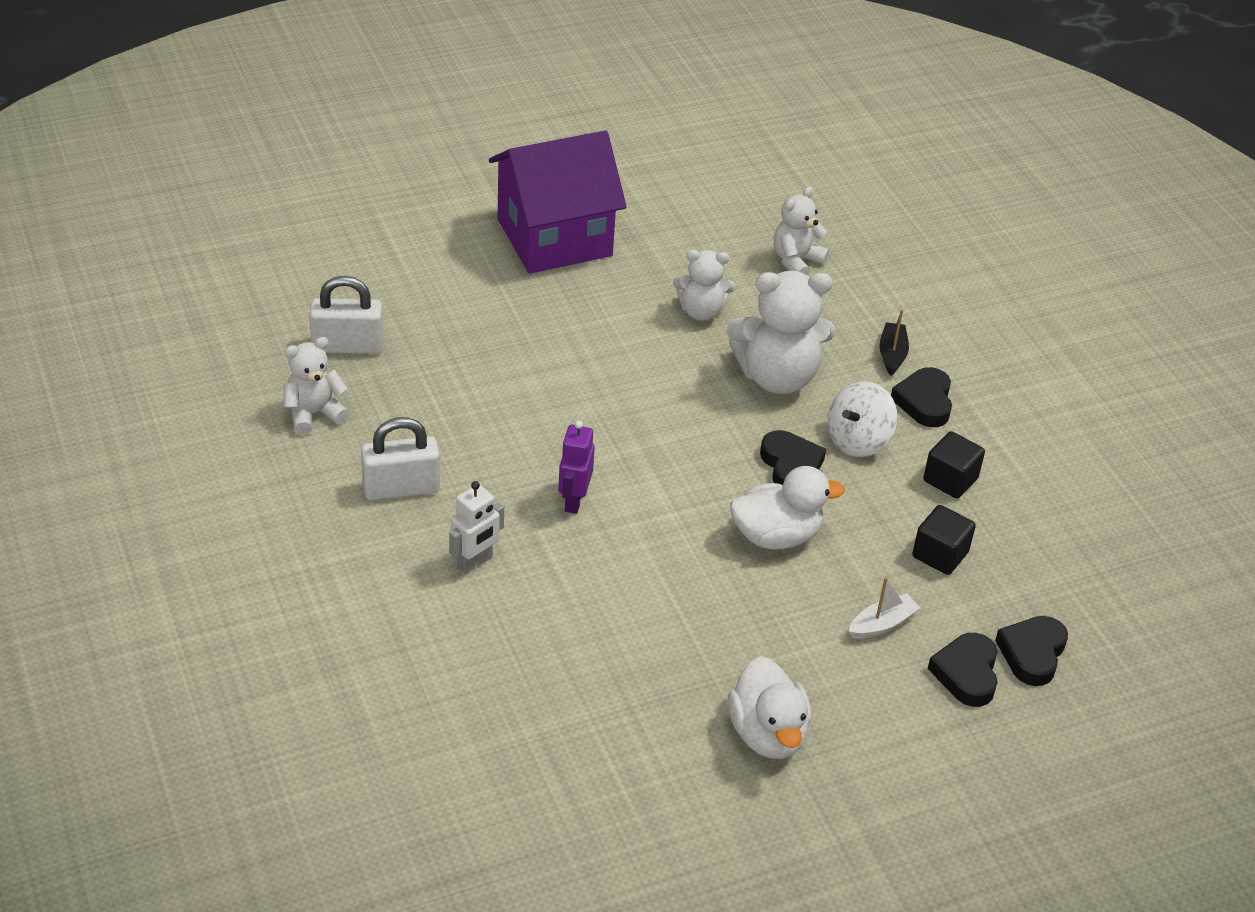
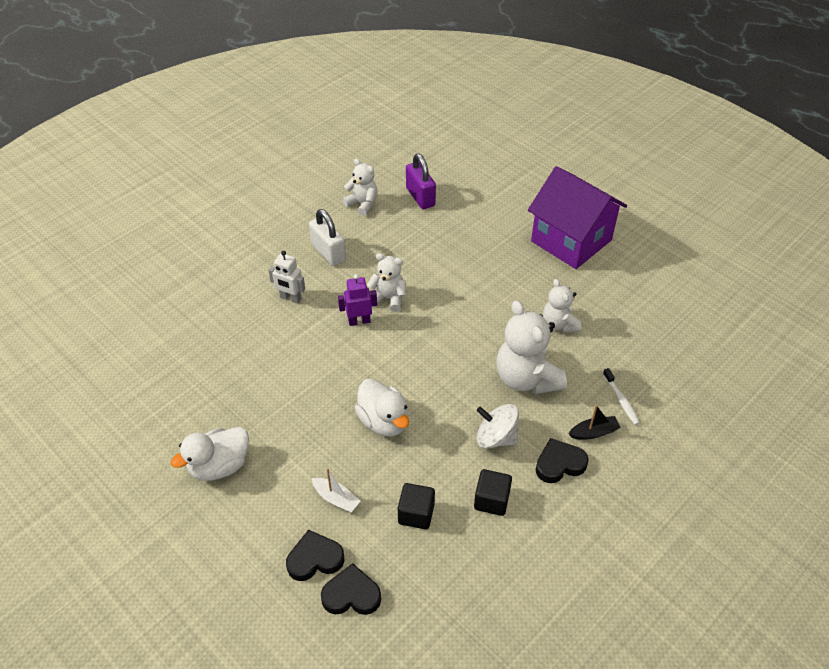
camera: 70 degrees right, 5 degrees up
white padlock [309,276,383,354] -> purple padlock [406,153,436,209]
black heart [760,430,826,485] -> none
white teddy bear [774,186,830,276] -> white teddy bear moved to [367,253,406,312]
none -> white toothbrush [603,368,640,425]

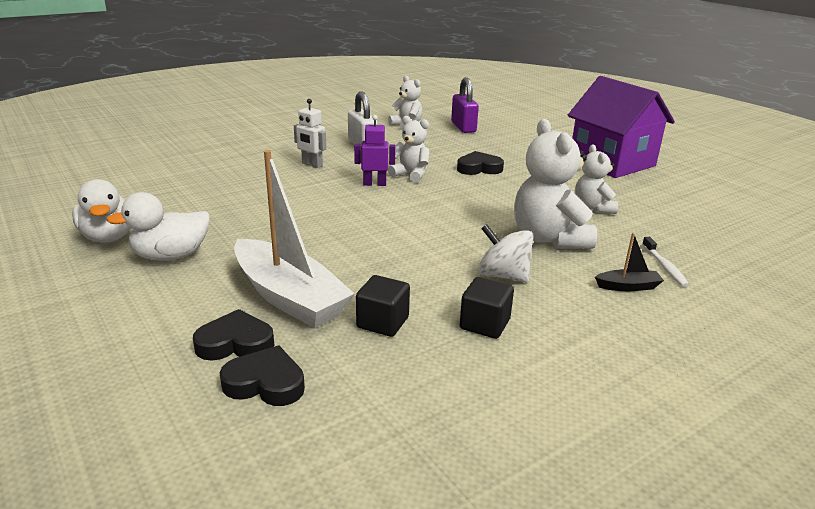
camera: 10 degrees right, 20 degrees down
white boat [312,468,360,512] -> white boat [234,150,355,328], size x2.34
white duck [355,378,409,436] -> white duck moved to [72,179,130,243]
black heart [536,438,589,483] -> black heart moved to [457,151,504,175]

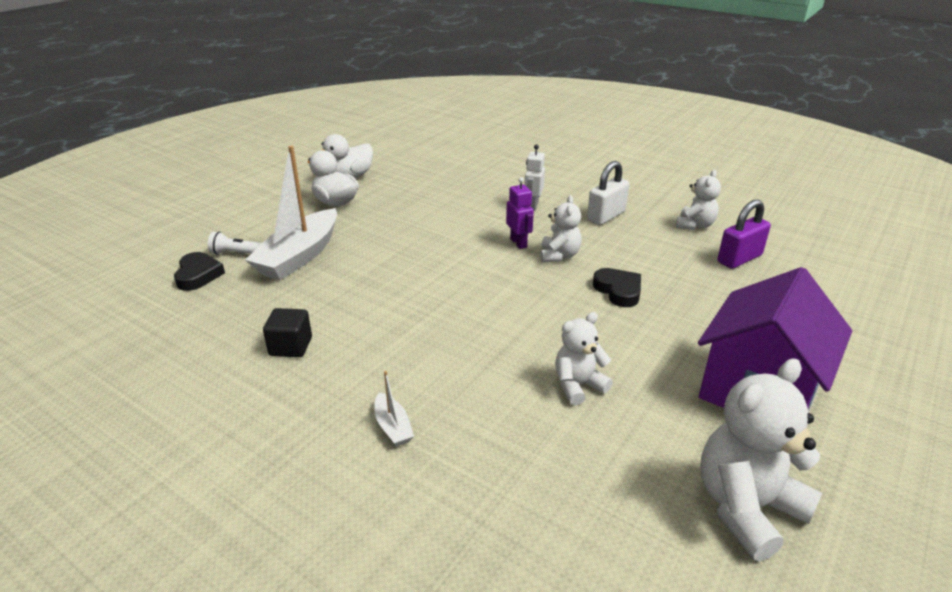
camera: 70 degrees right, 5 degrees up
black heart [193,309,275,361] -> white flashlight [208,232,262,255]
black cube [356,275,410,337] -> none
white spinning top [478,224,533,282] -> none
white teddy bear [514,119,597,249] -> white teddy bear moved to [700,359,822,561]
black boat [595,233,664,291] -> white boat [374,371,414,447]
white toothbrush [642,237,689,287] -> none

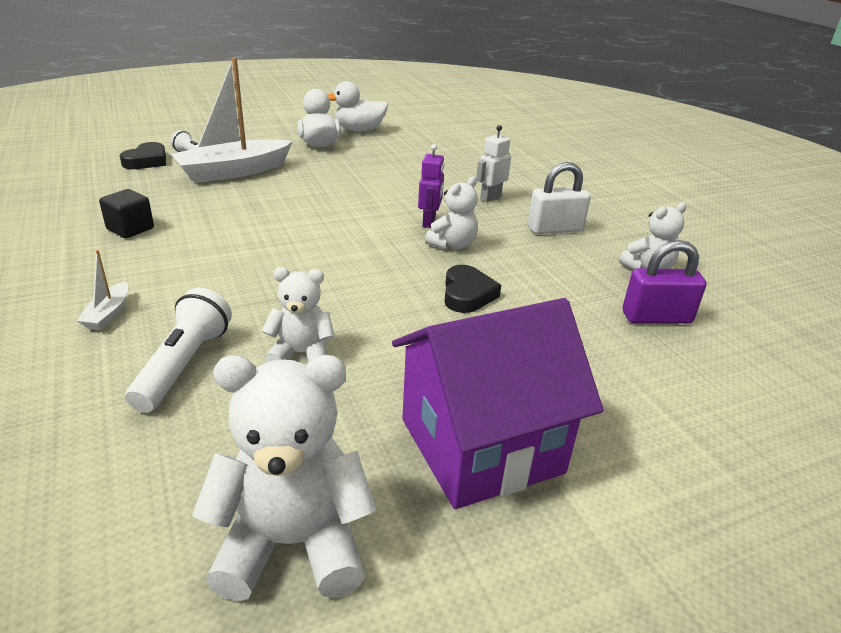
camera: 30 degrees right, 0 degrees up
none -> white flashlight [125,288,232,412]

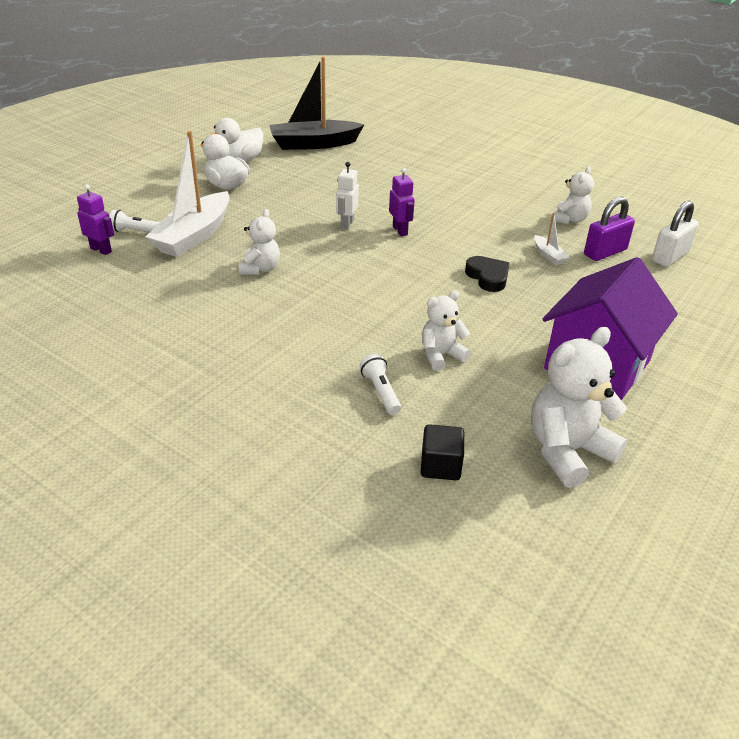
camera: 30 degrees left, 5 degrees up
white boat [77,250,128,330] -> white boat moved to [534,212,570,265]
black cube [99,189,154,238] -> black cube moved to [421,424,464,480]
black heart [120,142,166,169] -> purple robot [77,184,114,255]
white flashlight [125,288,232,412] -> white flashlight [360,354,401,415], size x0.64
white teddy bear [425,176,478,250] -> white teddy bear moved to [239,209,280,275]
white robot [476,125,511,202] -> white robot moved to [336,162,359,230]
white padlock [528,162,591,234] -> white padlock moved to [652,200,698,267]
none -> black boat [269,57,365,150]

